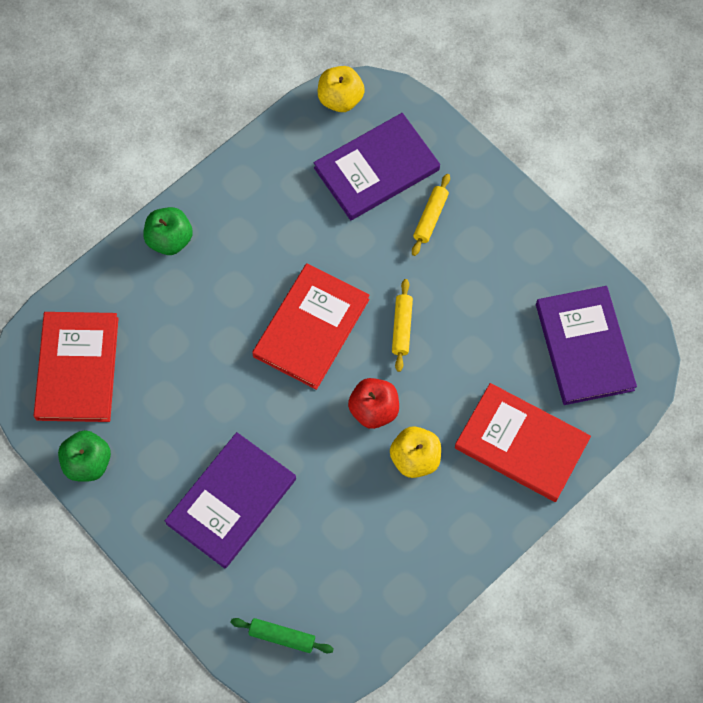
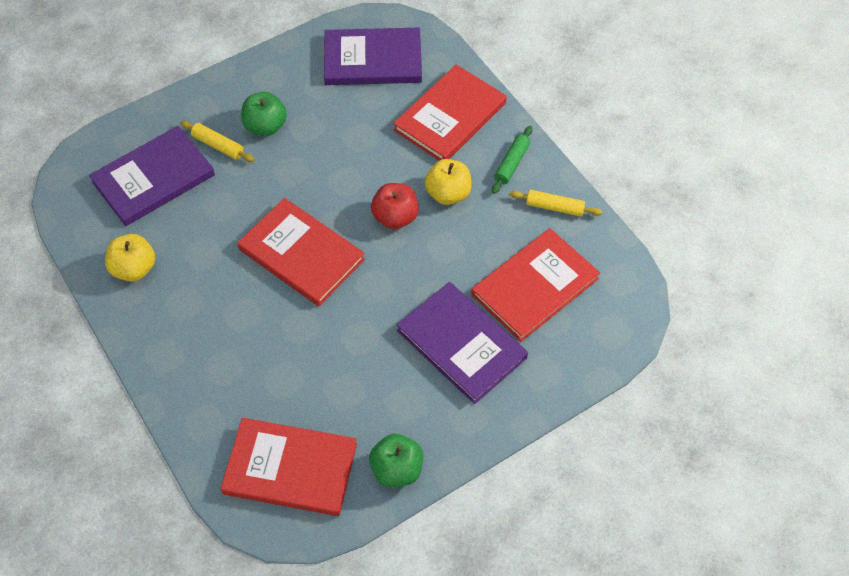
camera: 80 degrees left, 10 degrees down
green apple [143,207,193,255] -> green apple moved to [241,92,287,136]
green rolling pin [230,618,334,653] -> green rolling pin moved to [492,126,532,194]
purple book [314,113,440,220] -> purple book turned 75 degrees clockwise [89,126,215,226]
yellow apple [318,66,365,112] -> yellow apple moved to [105,234,155,282]
yellow rolling pin [392,279,413,372] -> yellow rolling pin moved to [510,190,602,217]
none -> red book [471,228,600,342]

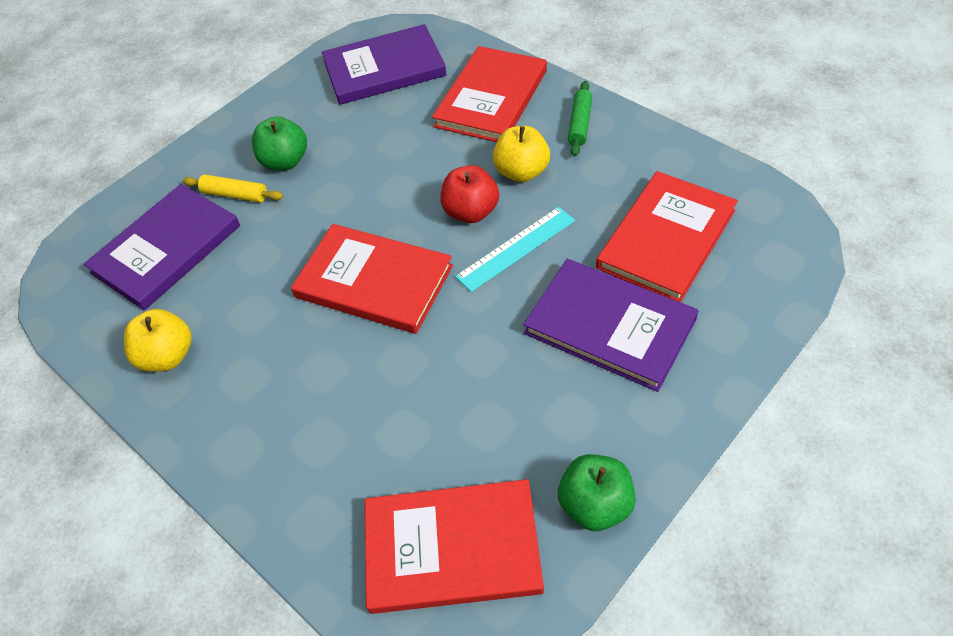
camera: 10 degrees left, 5 degrees down
yellow rolling pin [510,190,602,217] -> none
none -> turquoise ruler [455,207,575,292]

